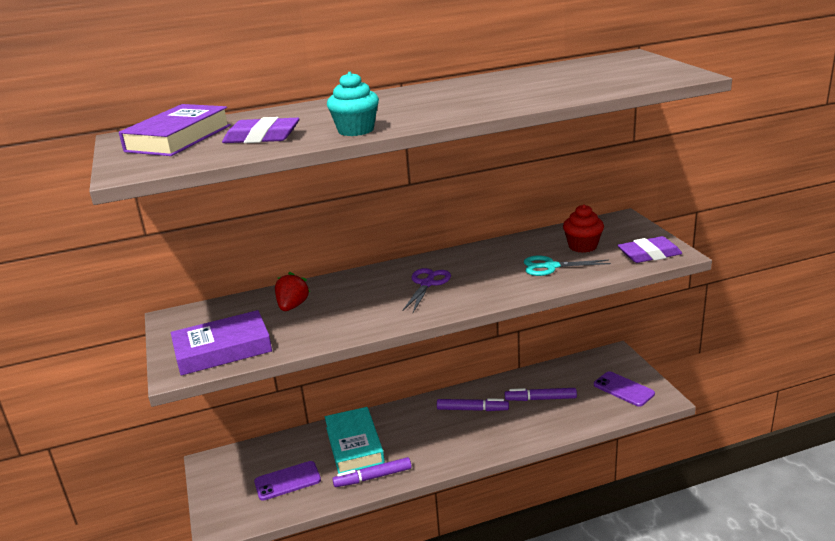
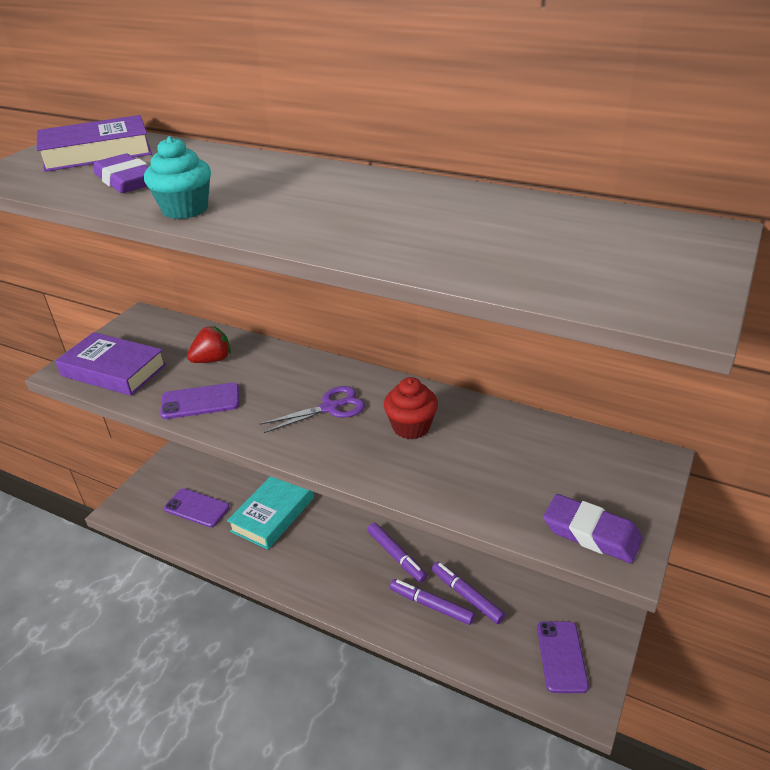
camera: 45 degrees right, 10 degrees up
purple marker [332,457,412,487] -> purple marker moved to [390,579,475,625]
turquoise scissors [524,256,611,276] -> none
red cupcake [563,204,604,253] -> red cupcake moved to [384,377,438,439]
none -> purple phone [160,382,240,419]

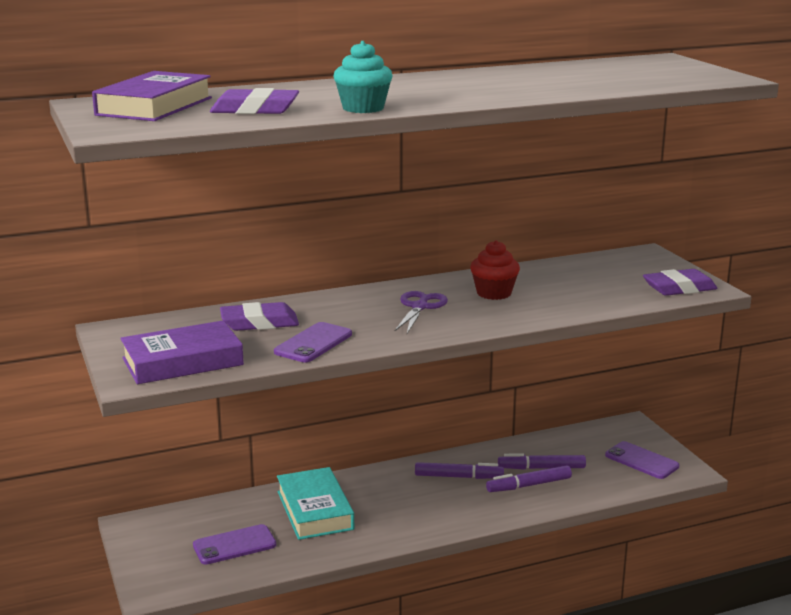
camera: 50 degrees left, 15 degrees down
red strawberry [187,325,231,363] -> purple eraser [220,302,299,331]

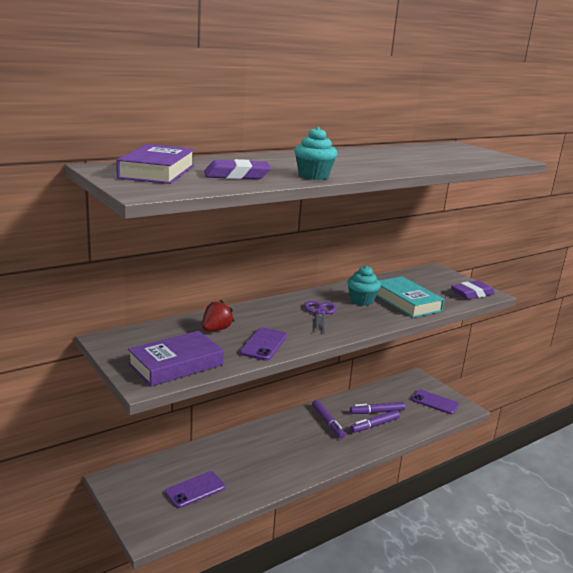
camera: 15 degrees left, 0 degrees up
purple eraser [220,302,299,331] -> red strawberry [202,300,235,332]
turquoise book [277,467,354,540] -> turquoise book moved to [376,277,445,318]
purple marker [415,462,504,479] -> purple marker turned 75 degrees clockwise [312,400,346,438]
red cupcake [470,240,520,300] -> turquoise cupcake [347,266,381,306]

